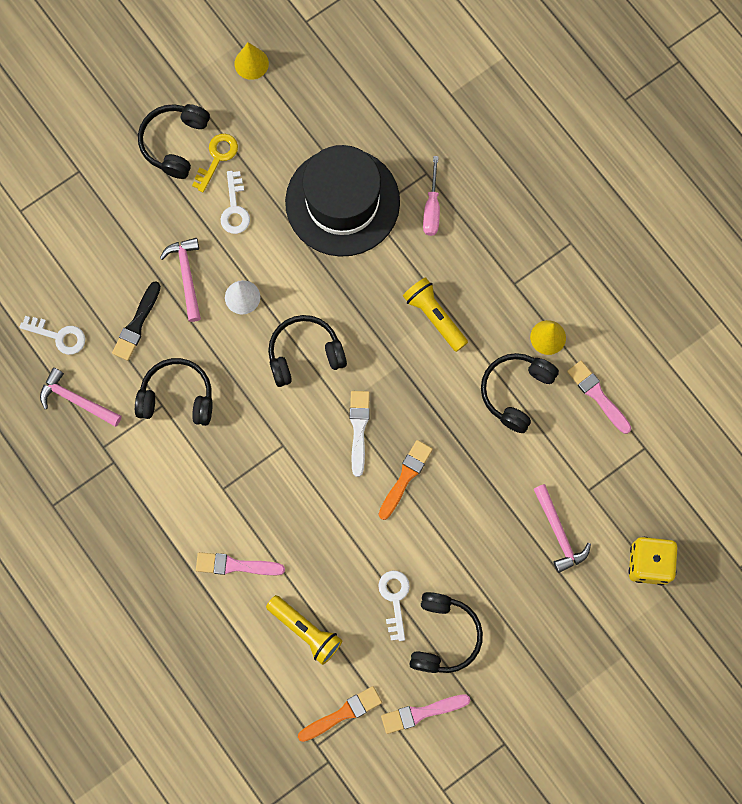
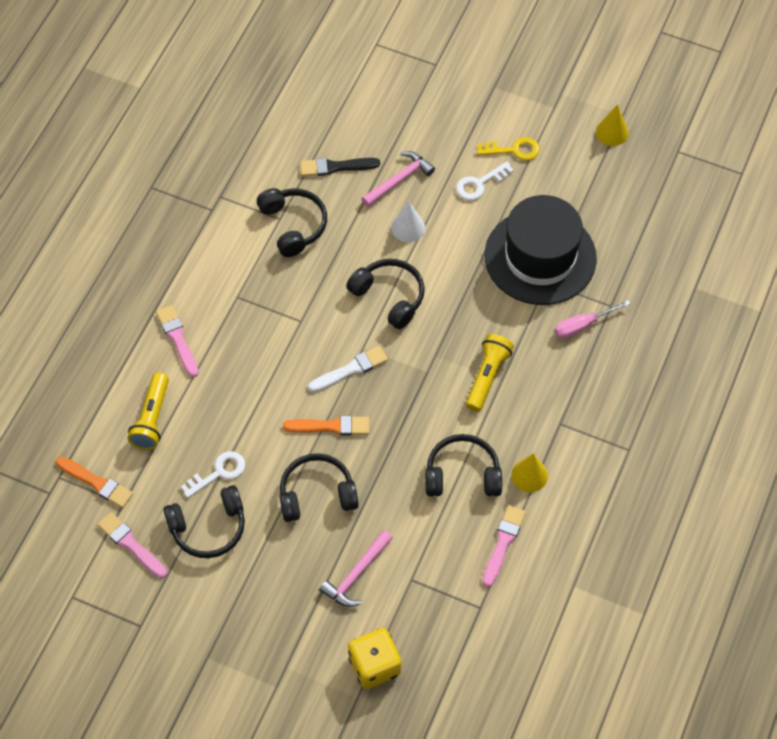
camera: 60 degrees right, 15 degrees down
white key [20,316,85,355] -> none
pink hammer [40,368,122,427] -> none
black headphones [138,104,210,179] -> black headphones moved to [280,453,359,522]

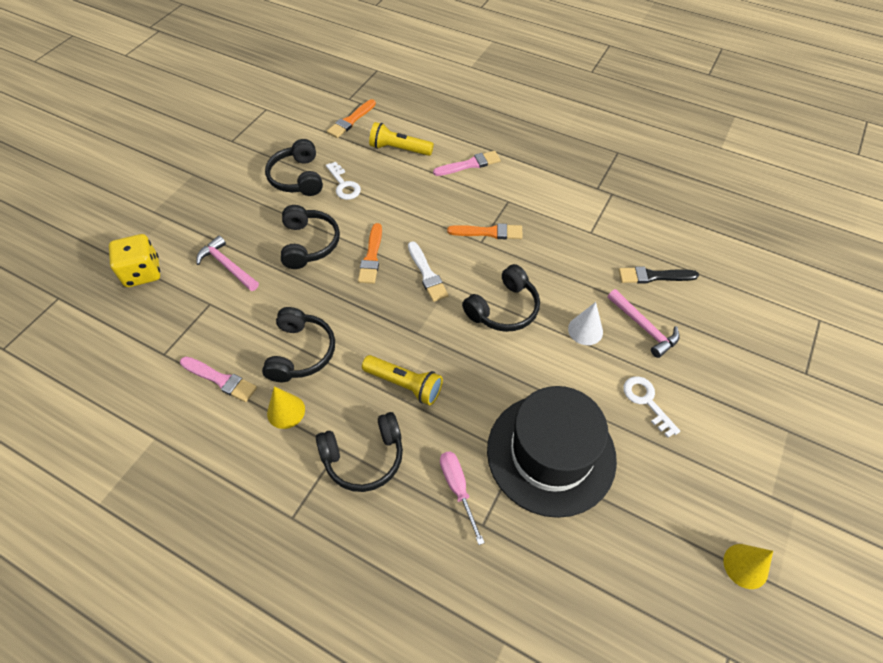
camera: 95 degrees right, 5 degrees down
pink brush [97,512,167,578] -> none
black headphones [257,188,327,257] -> black headphones moved to [316,412,403,492]
black brush [300,158,380,176] -> black brush turned 90 degrees counterclockwise [619,266,699,284]
yellow key [477,137,540,161] -> none
none -> orange brush [447,223,523,239]

